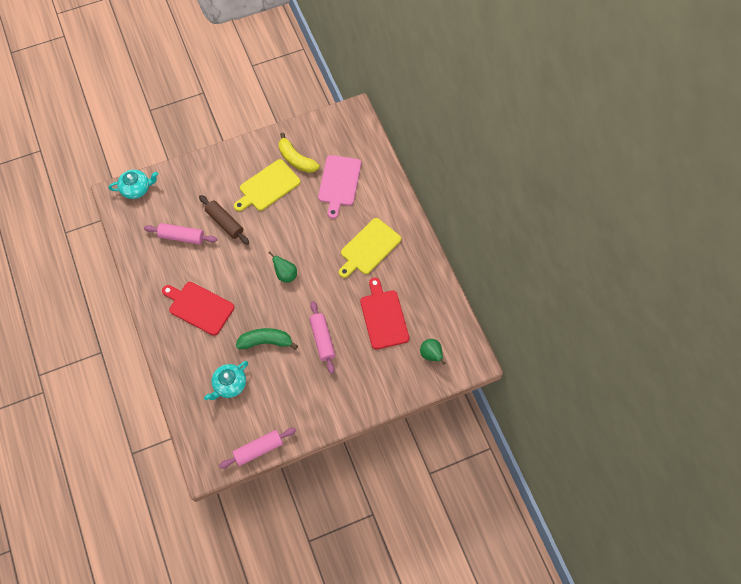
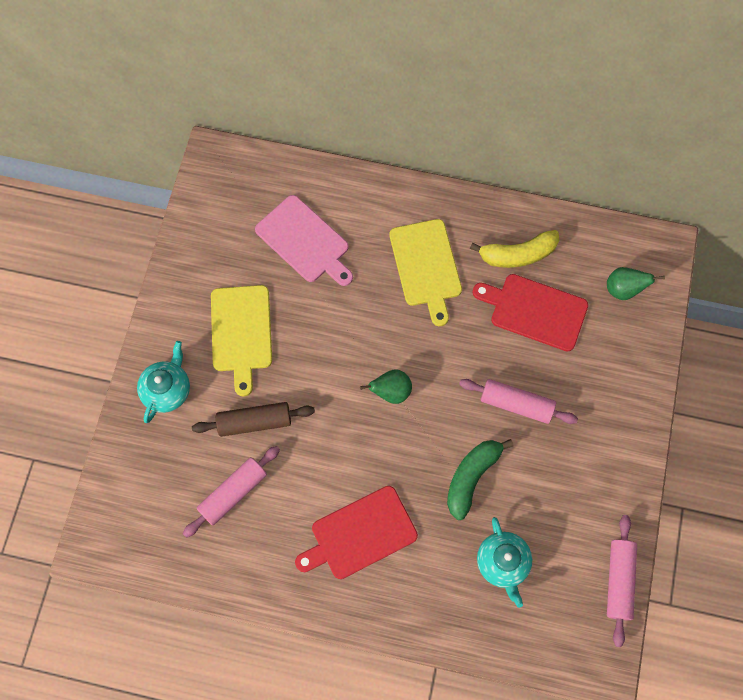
camera: 55 degrees left, 5 degrees up
turquoise teapot [108,170,158,199] -> turquoise teapot moved to [137,341,190,423]
yellow banana [279,133,320,173] -> yellow banana moved to [470,230,559,268]

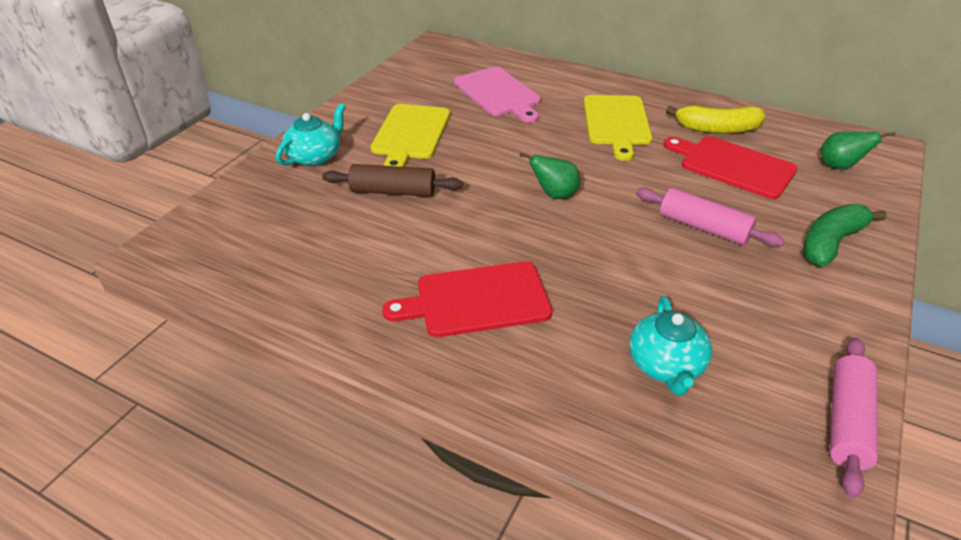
camera: 15 degrees right, 30 degrees down
pink rolling pin [183,446,280,538] -> none
green banana [447,439,513,520] -> green banana moved to [803,204,887,267]

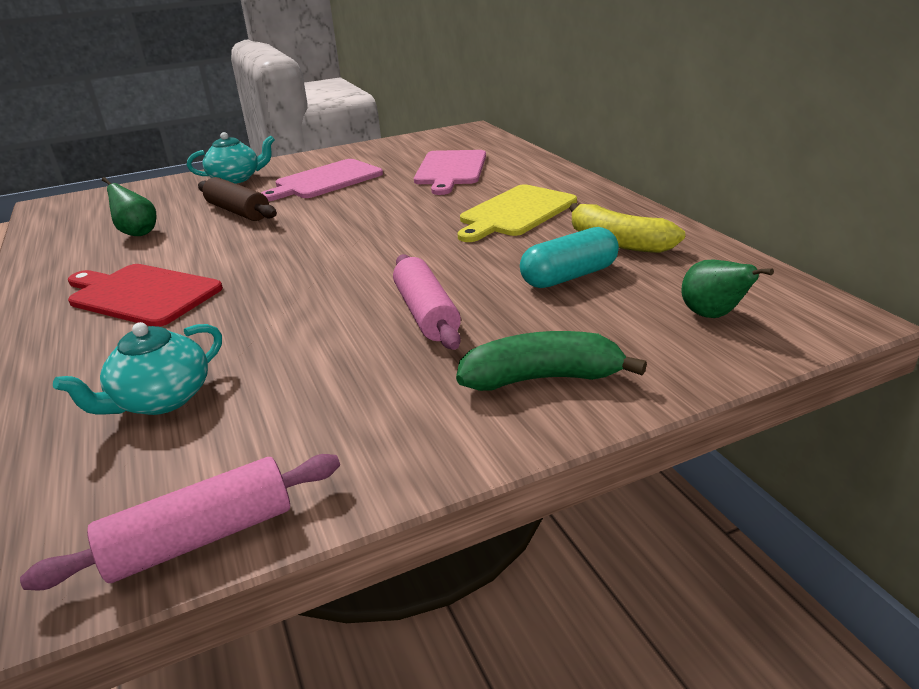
camera: 40 degrees right, 10 degrees down
yellow cutting board [370,104,450,167] -> pink cutting board [261,159,383,201]
green pear [519,152,580,199] -> green pear moved to [102,177,156,236]
red cutting board [663,137,797,199] -> turquoise capsule [520,227,619,288]

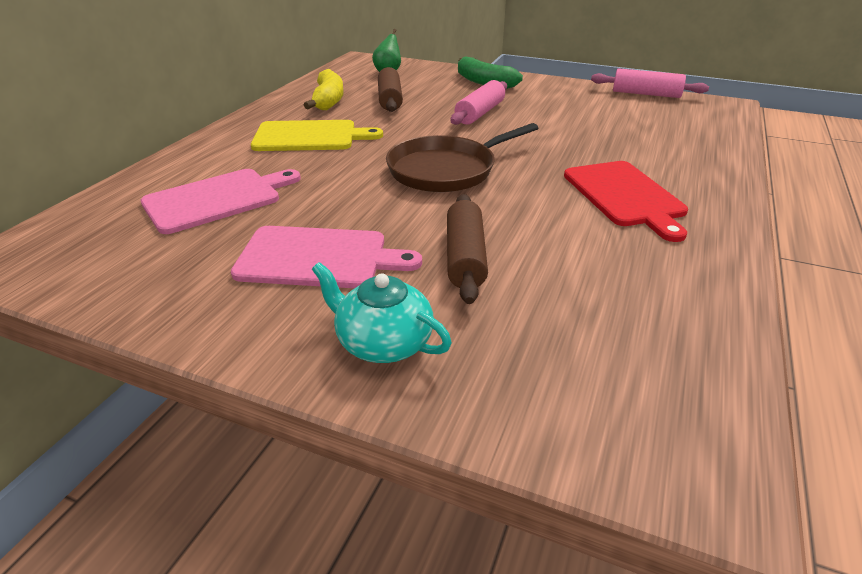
camera: 135 degrees left, 5 degrees up
turquoise teapot [53,322,222,415] -> none
green pear [102,177,156,236] -> none
turquoise capsule [520,227,619,288] -> brown rolling pin [378,67,403,112]
none -> brown pan [386,123,538,192]

